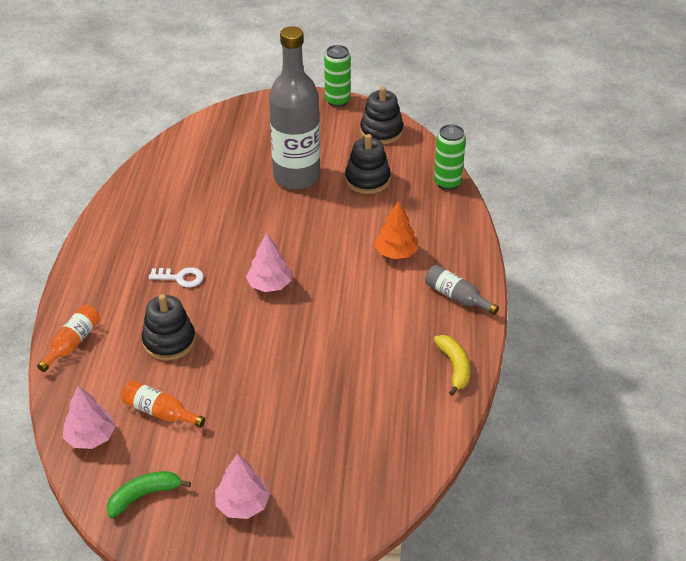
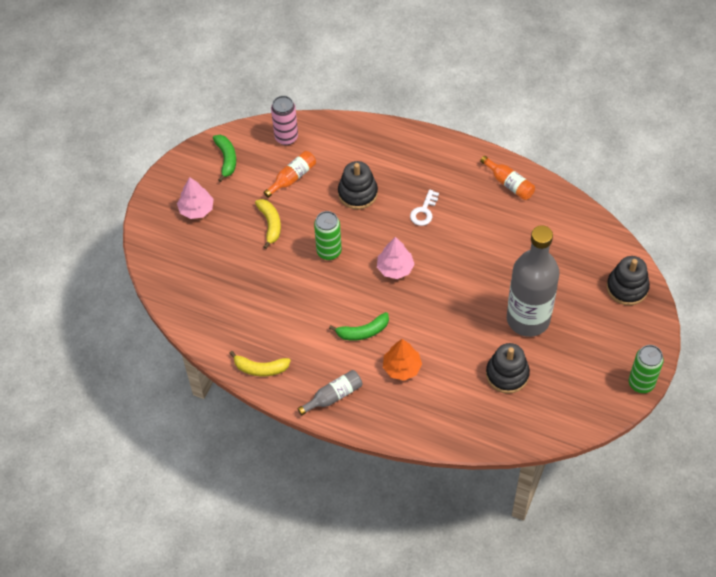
camera: 110 degrees right, 15 degrees up
orange bottle [37,305,100,372] -> orange bottle moved to [480,156,535,200]
pink tree [63,386,115,449] -> pink can [271,96,298,145]
black stacking toy [360,86,404,144] -> black stacking toy moved to [607,256,650,305]
green can [434,124,466,190] -> green can moved to [314,211,342,260]
none -> yellow banana [255,199,281,249]
none -> green banana [329,312,389,341]

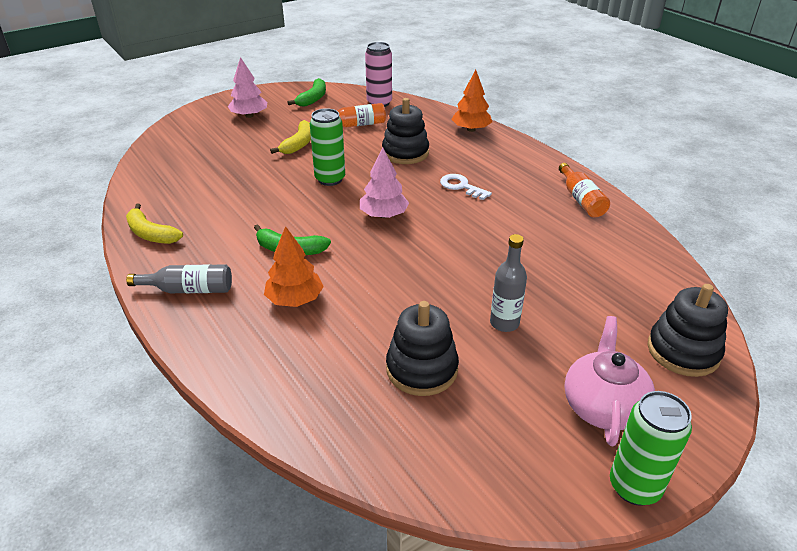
camera: 30 degrees right, 20 degrees down
white key [410,189,439,226] -> white key turned 75 degrees clockwise [440,174,492,200]
grey bottle [507,225,559,337] -> grey bottle [490,234,527,332], size x0.43
none -> orange tree [451,70,492,132]
none -> pink teapot [565,316,655,446]

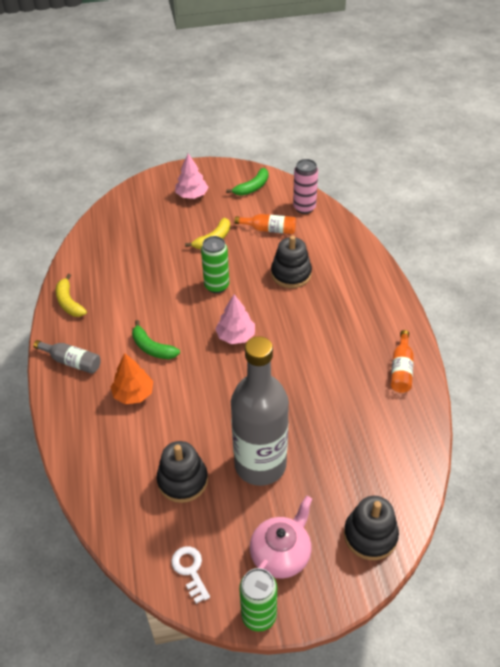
camera: 25 degrees right, 10 degrees up
white key [440,174,492,200] -> white key moved to [171,546,210,604]
orange tree [451,70,492,132] -> none
grey bottle [490,234,527,332] -> grey bottle [231,336,289,486], size x2.34

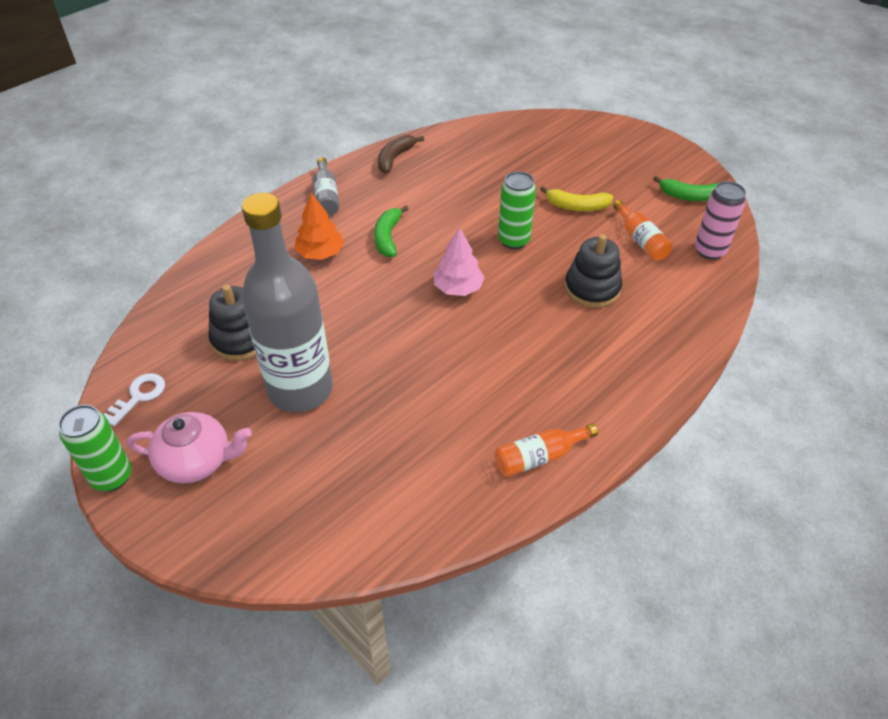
camera: 55 degrees right, 0 degrees up
yellow banana [56,274,87,317] -> brown banana [378,135,424,173]
pink tree [175,153,209,199] -> none
black stacking toy [344,496,399,560] -> none

